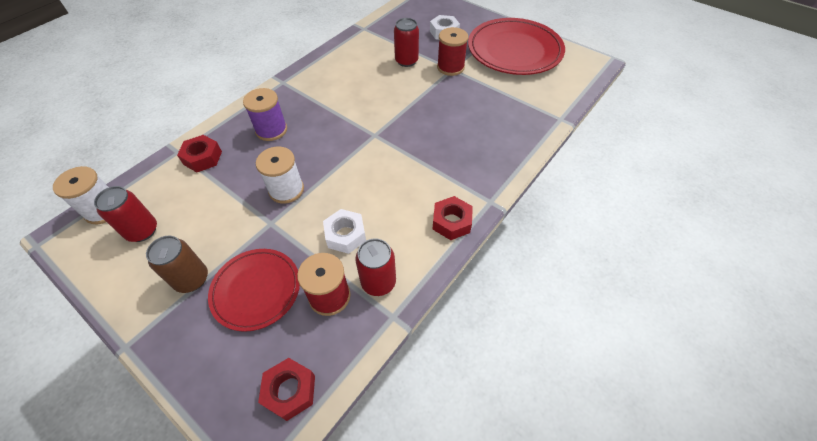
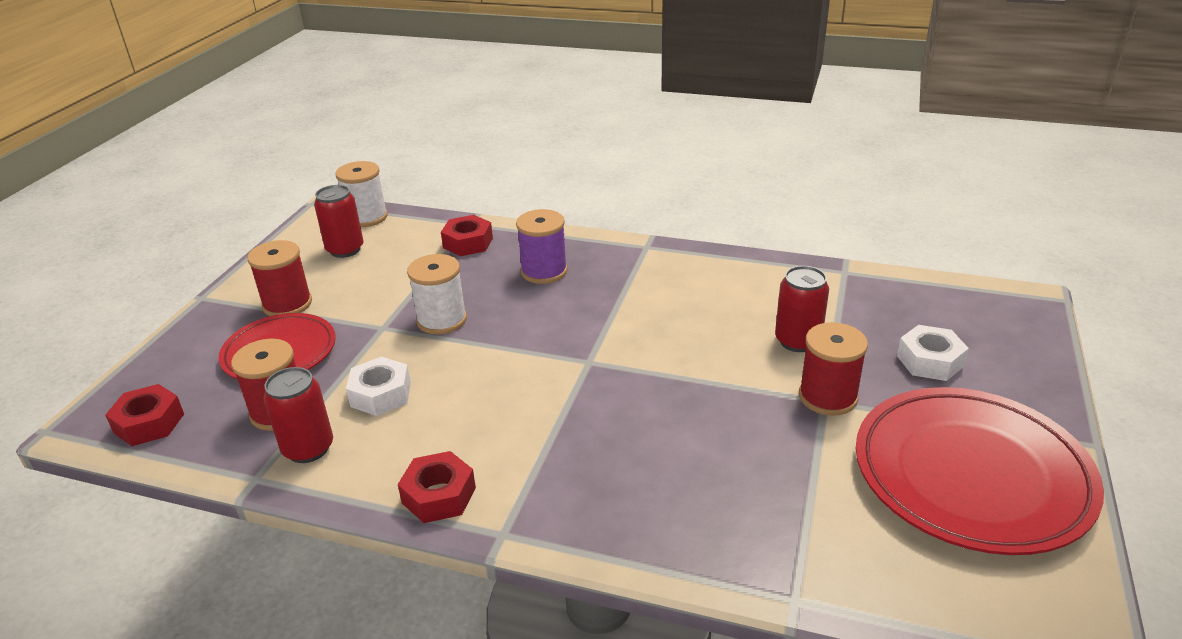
camera: 70 degrees right, 20 degrees down
brown can [146,236,208,293] -> red spool [247,240,312,316]

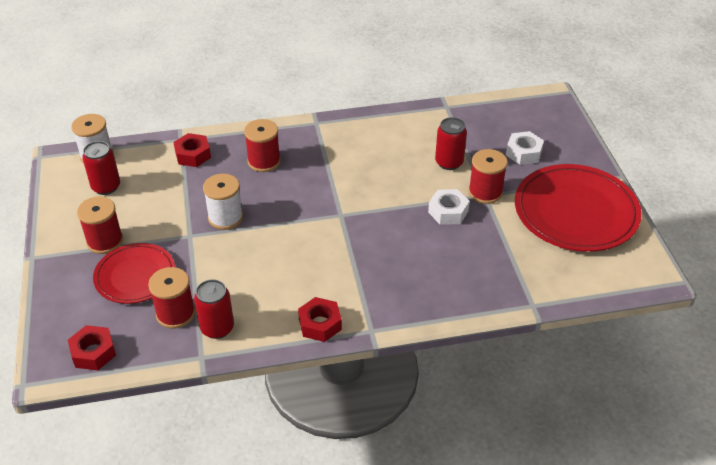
camera: 30 degrees left, 10 degrees up
white nut [346,357,411,416] -> white nut moved to [428,189,470,225]
purple spool [516,209,567,284] -> red spool [244,119,281,172]

